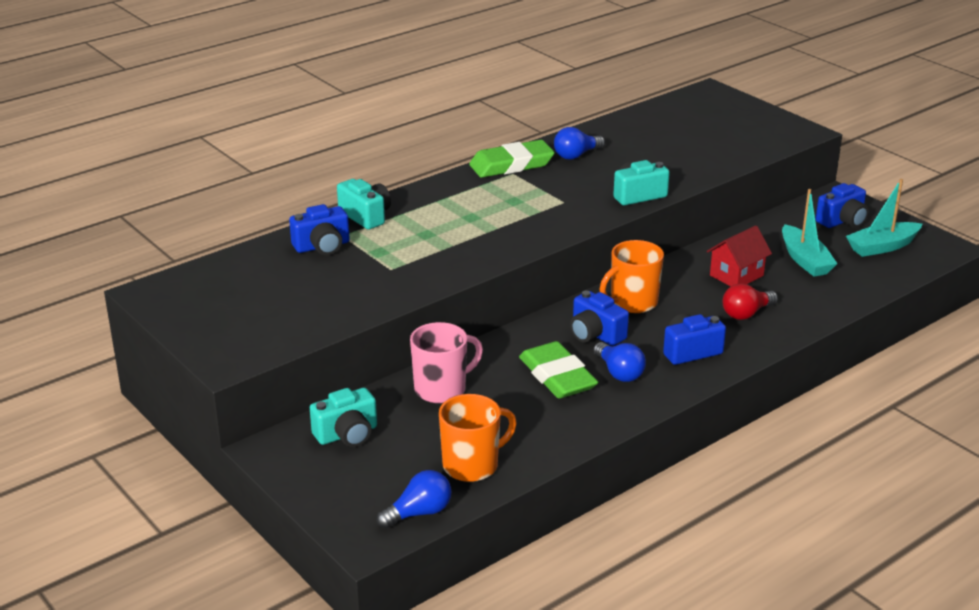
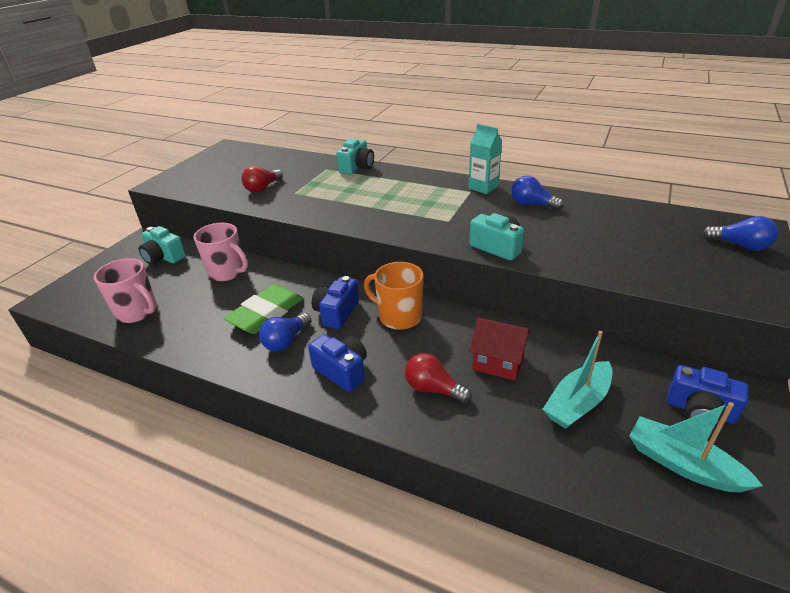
camera: 65 degrees right, 5 degrees up
blue camera [289,204,350,255] -> none
blue light bulb [376,470,452,529] -> blue light bulb moved to [702,216,779,251]
orange mug [439,394,517,482] -> pink mug [94,258,157,323]
green eraser [469,140,555,178] -> turquoise carton [468,124,502,194]
none -> red light bulb [241,166,283,193]

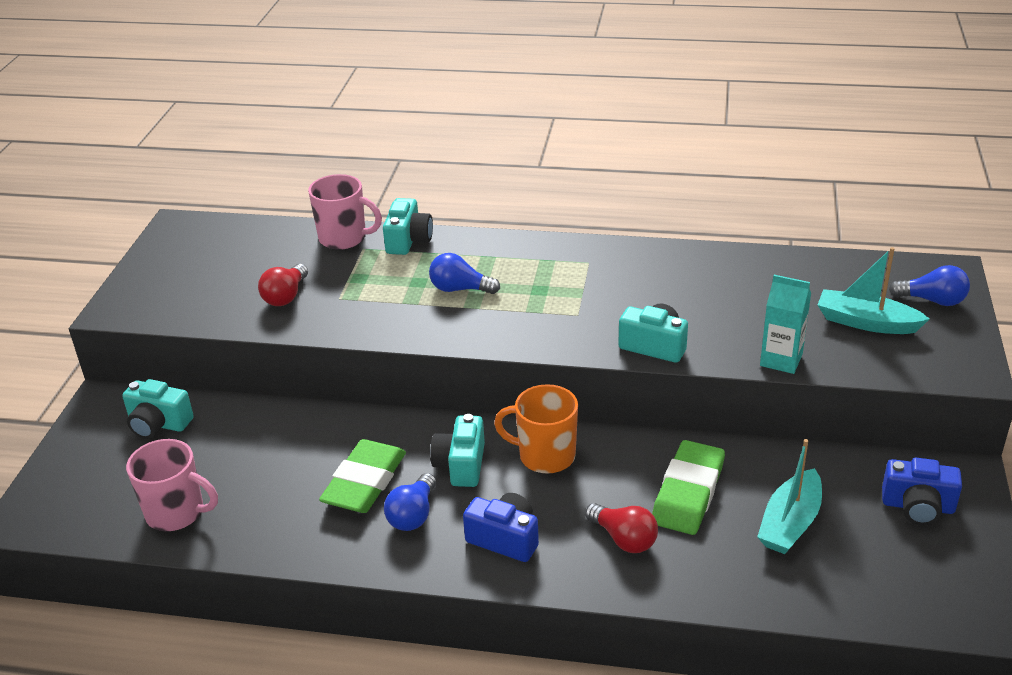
camera: 15 degrees left, 0 degrees up
pink mug [193,223,248,281] -> pink mug moved to [308,174,382,250]
blue camera [312,276,359,329] -> turquoise camera [430,414,485,487]
red light bulb [405,353,472,403] -> red light bulb turned 150 degrees counterclockwise [585,503,658,553]
turquoise carton [468,124,502,194] -> turquoise carton moved to [760,275,811,374]
red house [469,317,531,381] -> green eraser [652,440,725,535]
blue light bulb [511,176,564,210] -> blue light bulb moved to [429,253,500,294]
turquoise boat [630,402,763,493] -> turquoise boat moved to [818,247,930,334]

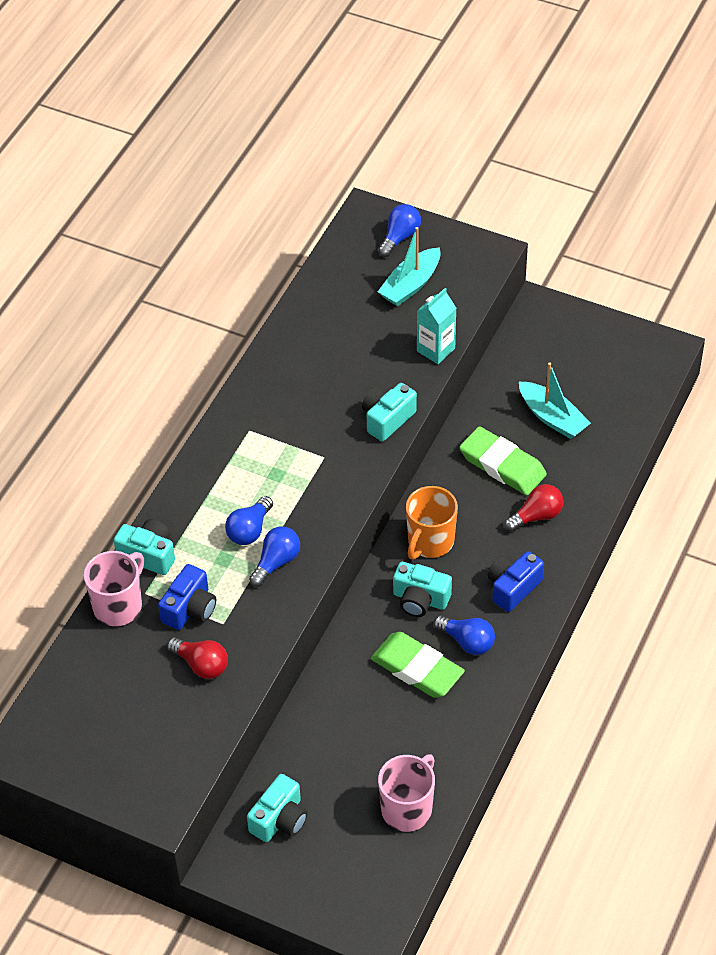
camera: 75 degrees left, 15 degrees up
blue camera [882,458,962,525] -> blue camera moved to [158,564,216,630]
none -> blue light bulb [249,526,300,587]

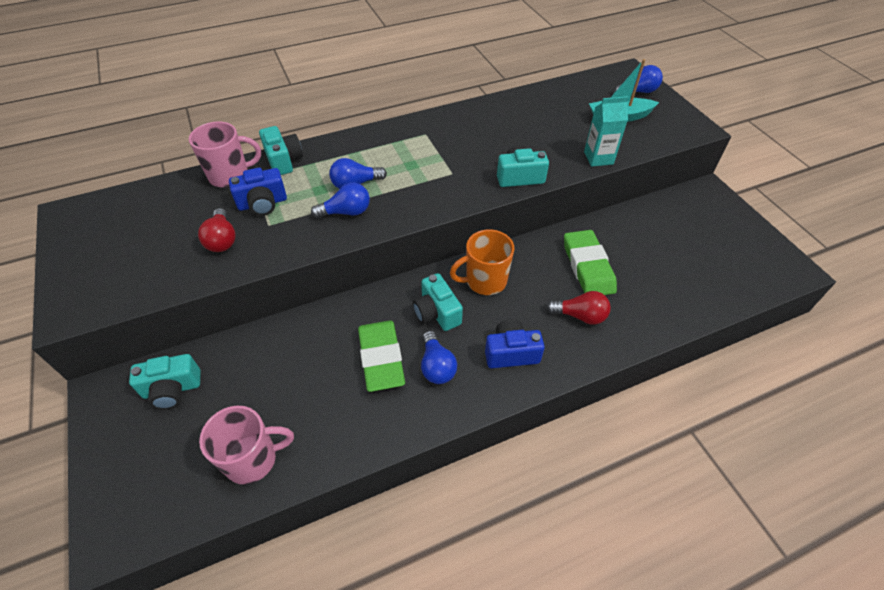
camera: 40 degrees right, 0 degrees up
turquoise boat [519,362,591,439] -> none

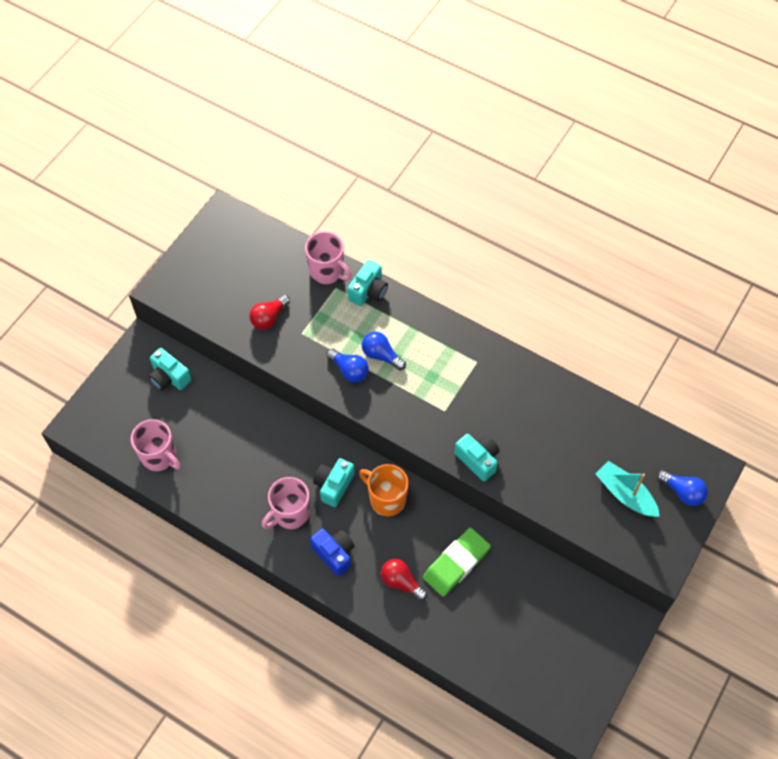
camera: 55 degrees right, 10 degrees up
blue camera [229,168,287,216] -> none
green eraser [358,320,405,392] -> none
blue light bulb [421,331,457,384] -> pink mug [262,477,310,529]
red light bulb [546,291,611,325] -> red light bulb turned 150 degrees clockwise [381,559,427,601]
turquoise carton [584,96,629,167] -> none

